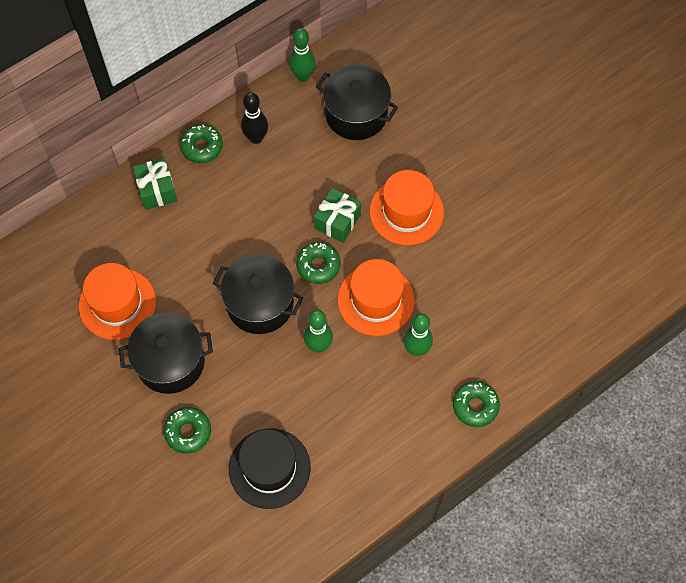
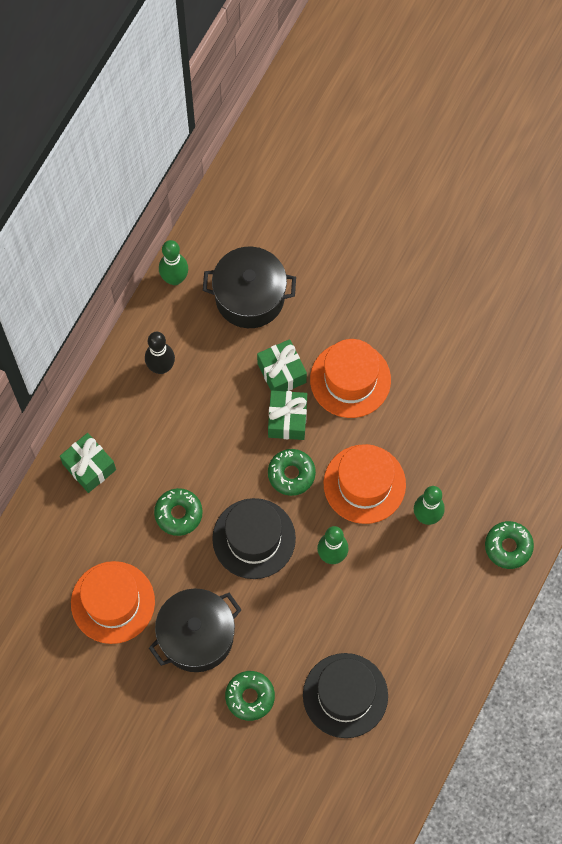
camera: 25 degrees left, 5 degrees up
green donut [180,124,223,163] -> green donut moved to [154,488,203,536]
black pot [213,254,303,334] -> black hat [212,498,296,579]
none -> green gift [257,339,307,391]

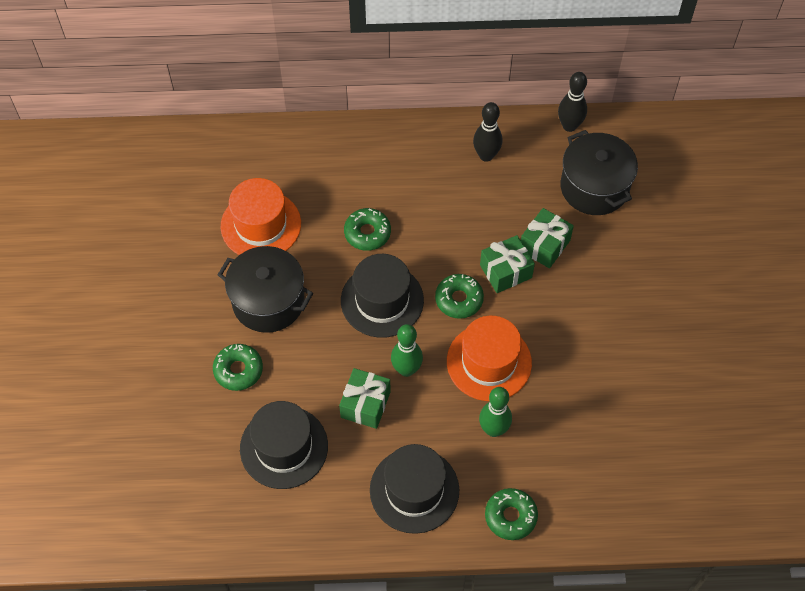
camera: 60 degrees right, 10 degrees down
green gift [60,433,116,493] -> green gift moved to [339,368,391,429]
green bowling pin [159,240,188,285] -> black bowling pin [558,72,587,132]
orange hat [310,339,391,418] -> none
none -> black hat [370,444,459,534]

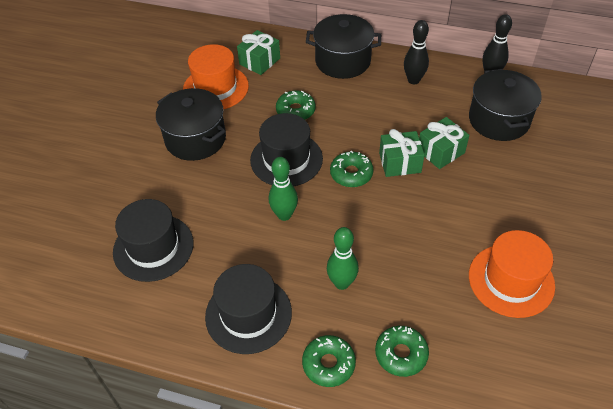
camera: 20 degrees right, 10 degrees down
green donut [213,344,263,391] -> green donut moved to [375,326,429,377]
green gift [339,368,391,429] -> green gift moved to [237,30,280,75]
orange hat [447,316,532,401] -> orange hat moved to [469,230,555,318]
none -> black pot [306,14,381,79]

